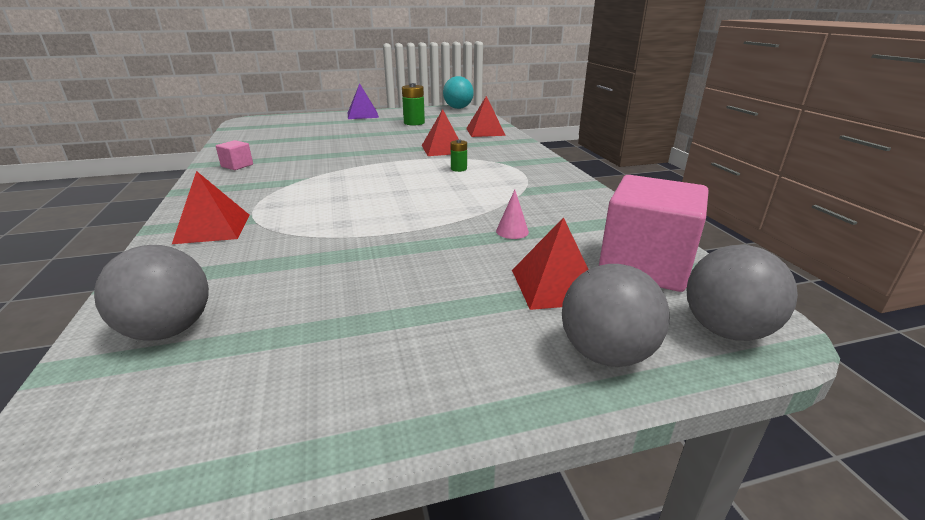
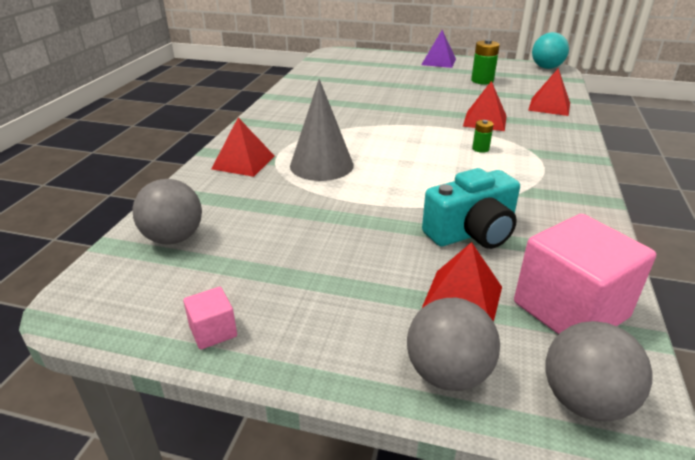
camera: 30 degrees right, 5 degrees up
pink cube [216,140,253,170] -> pink cube moved to [183,287,237,350]
pink cone [496,190,529,239] -> turquoise camera [422,168,520,249]
none -> grey cone [290,79,354,181]

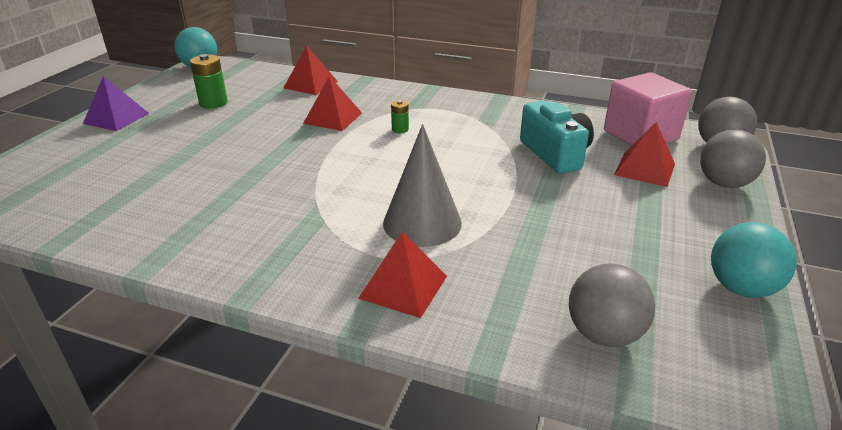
camera: 85 degrees left, 0 degrees up
pink cube [183,287,237,350] -> turquoise ball [711,222,797,298]

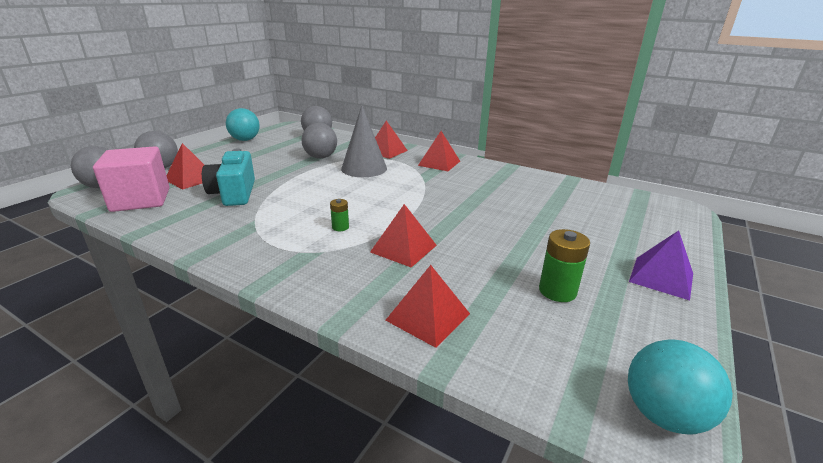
camera: 170 degrees left, 5 degrees down
none -> grey ball [302,123,337,159]
none -> red pyramid [418,131,460,171]

